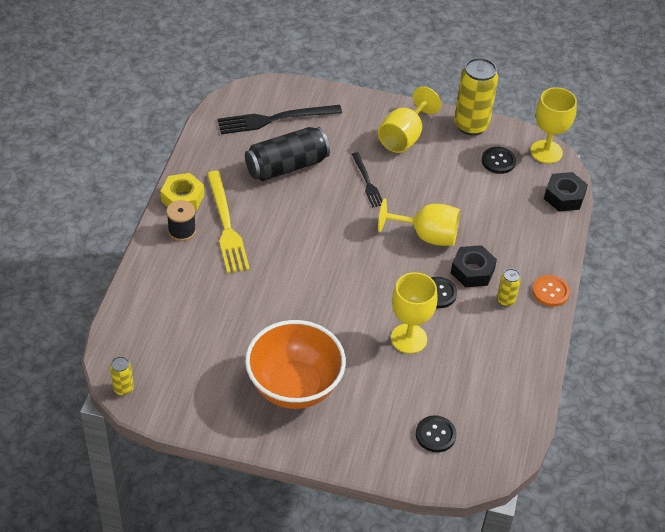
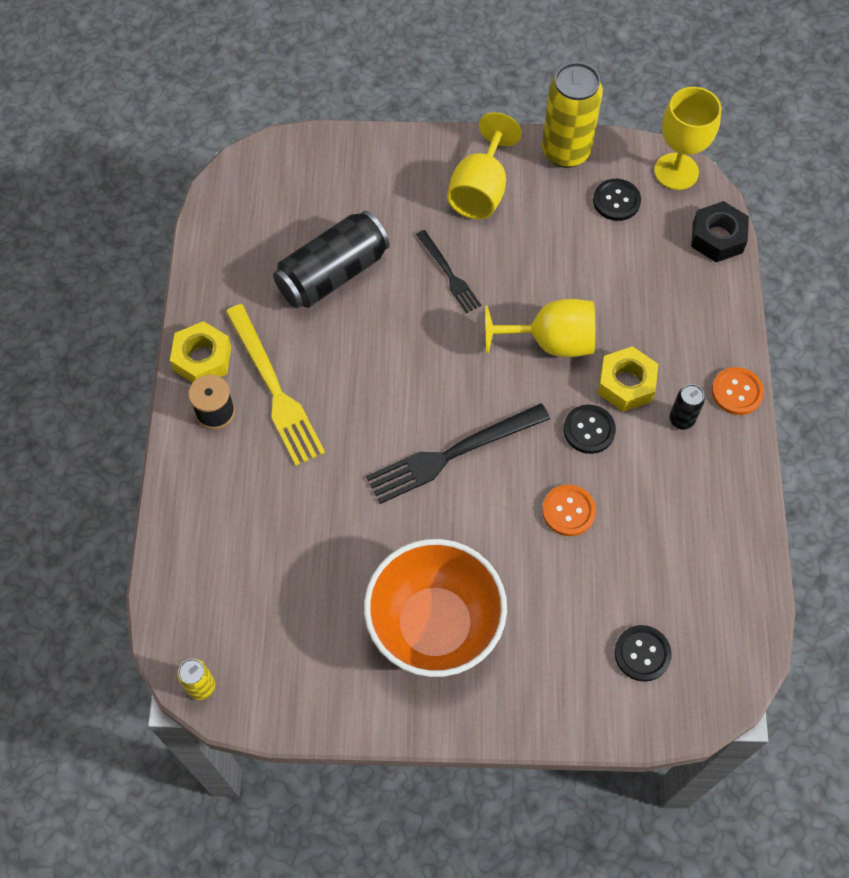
camera: 10 degrees left, 15 degrees up
black fork [217,105,342,134] -> black fork moved to [366,403,550,504]
yellow goblet [391,272,438,354] -> orange button [542,484,596,536]
black nut [451,245,497,287] -> yellow nut [598,346,658,412]
yellow can [497,269,521,307] -> black can [670,384,705,430]

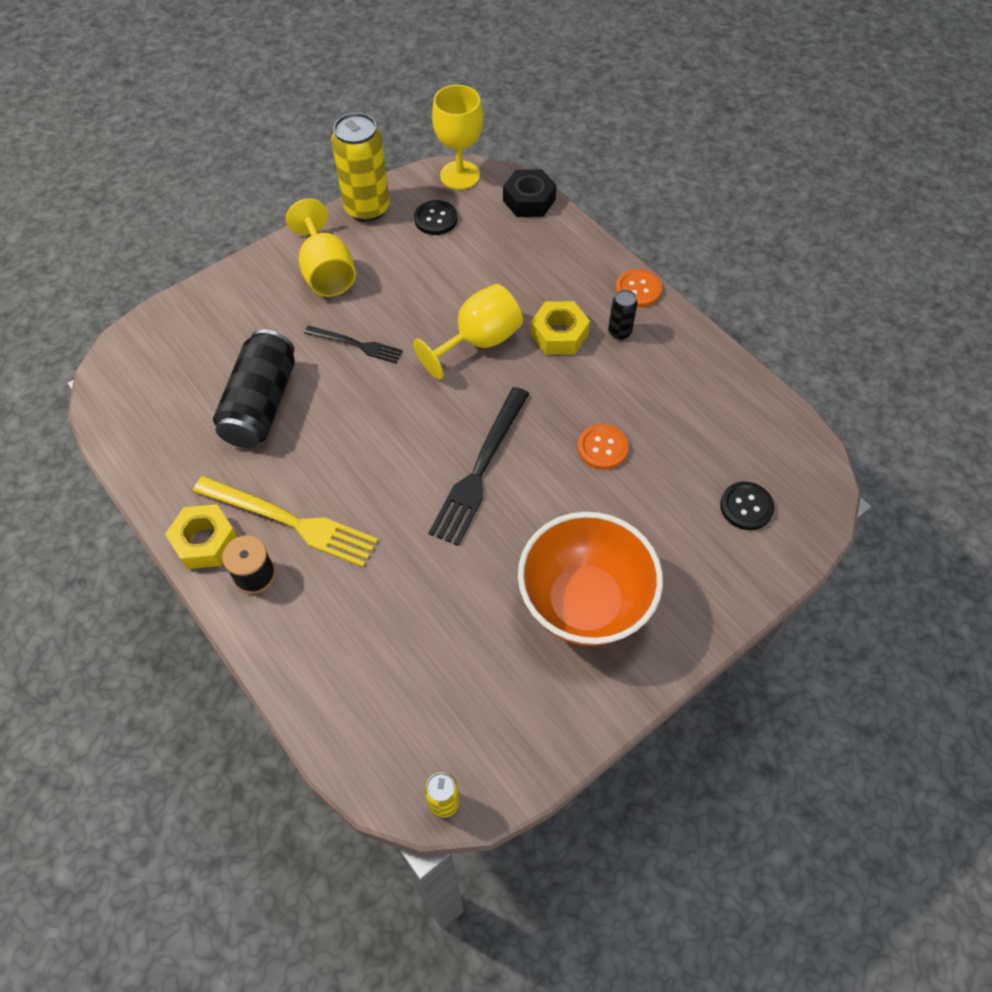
camera: 40 degrees left, 5 degrees down
black button [564,405,616,454] -> none

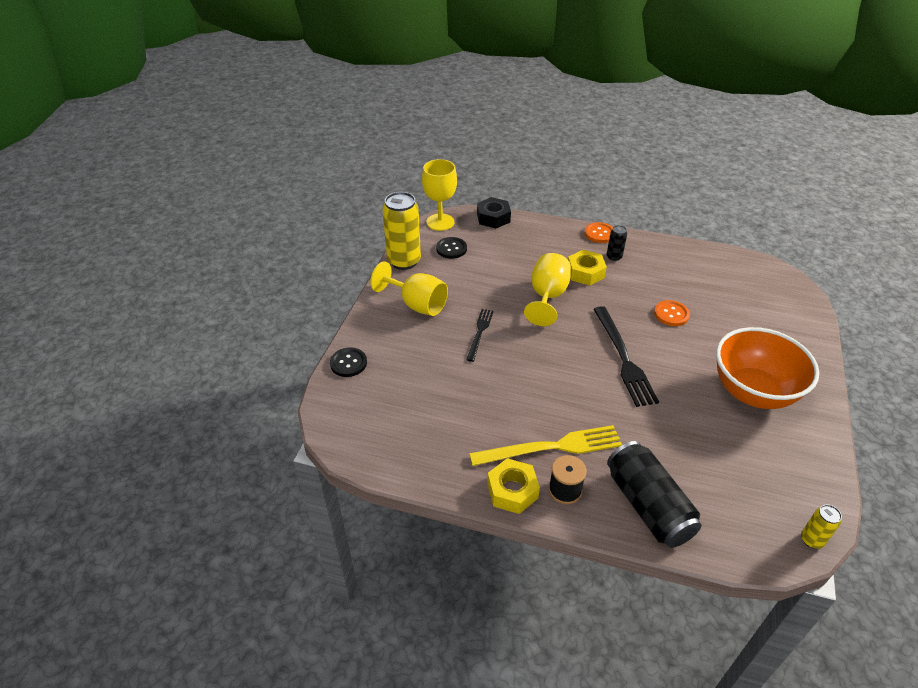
camera: 35 degrees left, 15 degrees down
black can [213,329,295,448] -> black can moved to [607,441,702,548]
black fork [304,326,403,363] -> black fork turned 60 degrees counterclockwise [466,309,494,362]
black button [720,482,774,530] -> black button moved to [330,347,367,377]

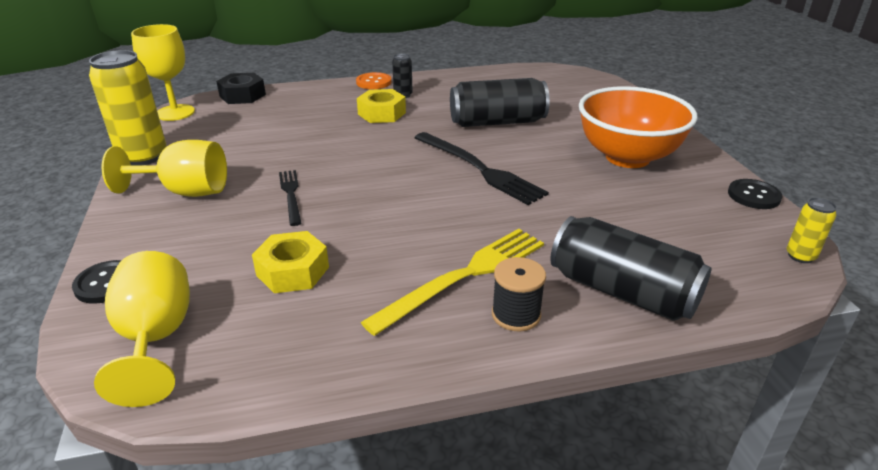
camera: 30 degrees left, 10 degrees down
black button [436,237,467,259] -> black button moved to [728,179,783,209]
yellow nut [487,458,540,514] -> yellow nut moved to [252,231,329,293]
yellow goblet [524,253,571,326] -> yellow goblet moved to [94,251,190,407]
orange button [654,300,690,326] -> black can [450,78,550,127]

